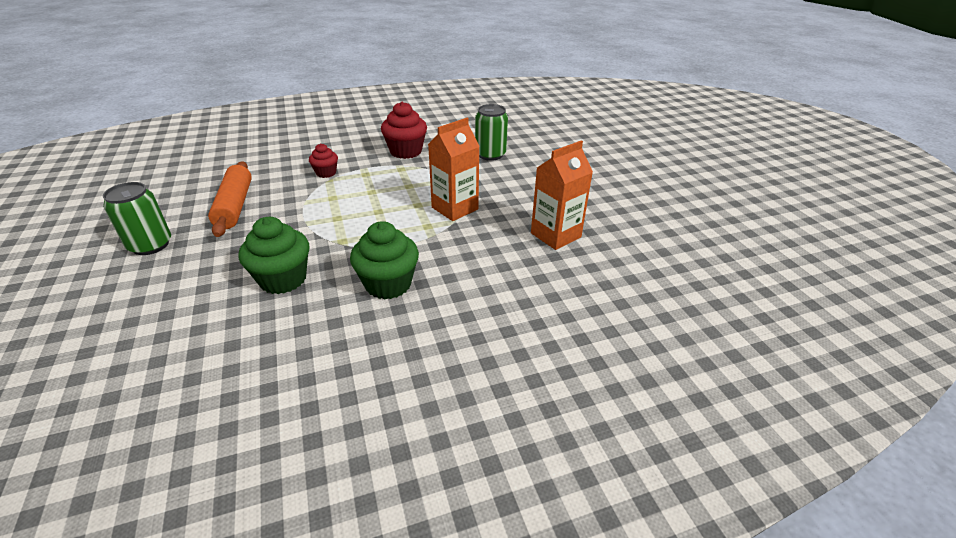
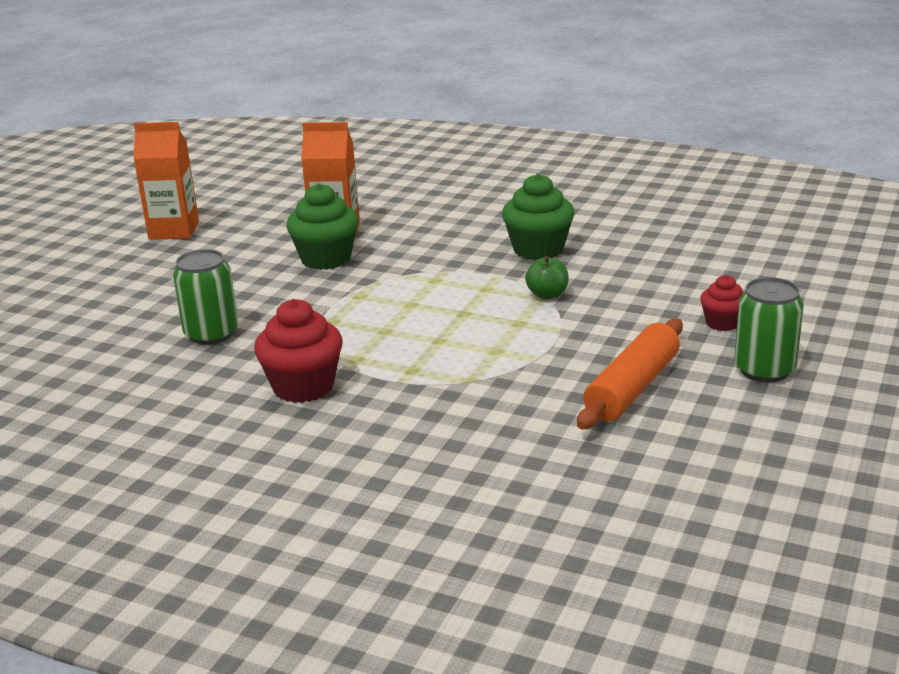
camera: 135 degrees left, 10 degrees down
green cupcake [239,217,309,294] -> green cupcake moved to [286,183,359,270]
red cupcake [309,143,338,178] -> red cupcake moved to [700,275,744,331]
orange carton [428,118,480,221] -> orange carton moved to [133,122,199,240]
none -> green apple [525,256,569,300]

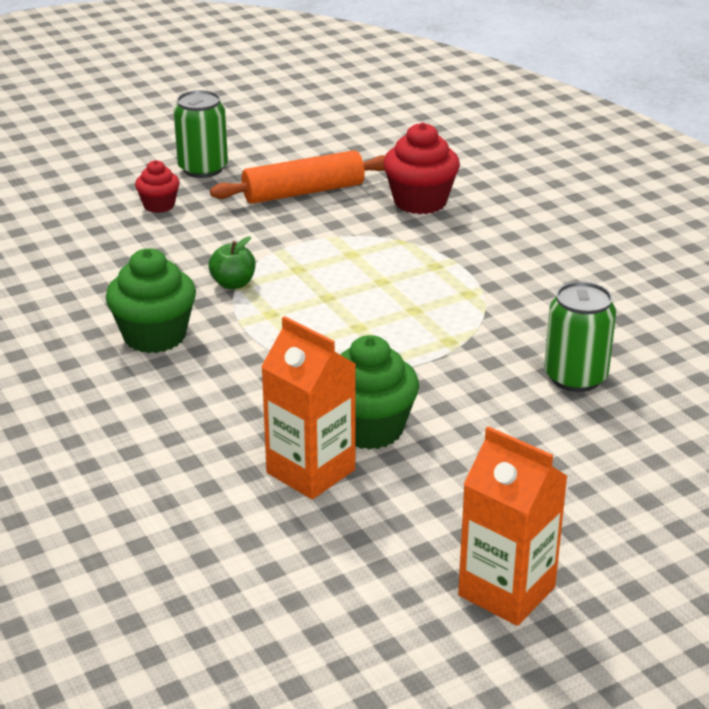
camera: 145 degrees left, 5 degrees up
red cupcake [254,299,343,403] -> red cupcake moved to [383,122,460,214]

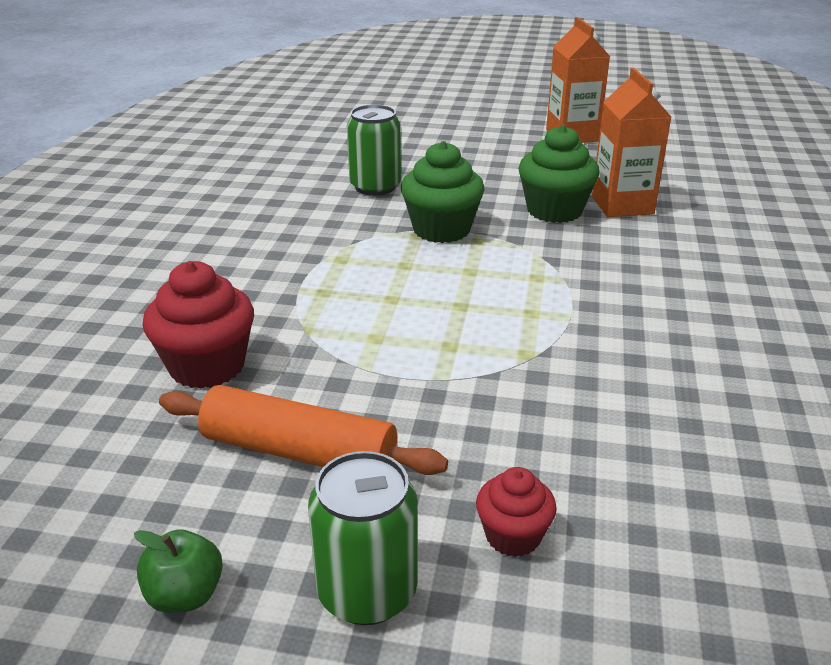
camera: 140 degrees left, 0 degrees up
green cupcake [106,248,196,353] -> green cupcake moved to [401,141,485,243]
green apple [209,236,255,289] -> green apple moved to [134,530,223,613]

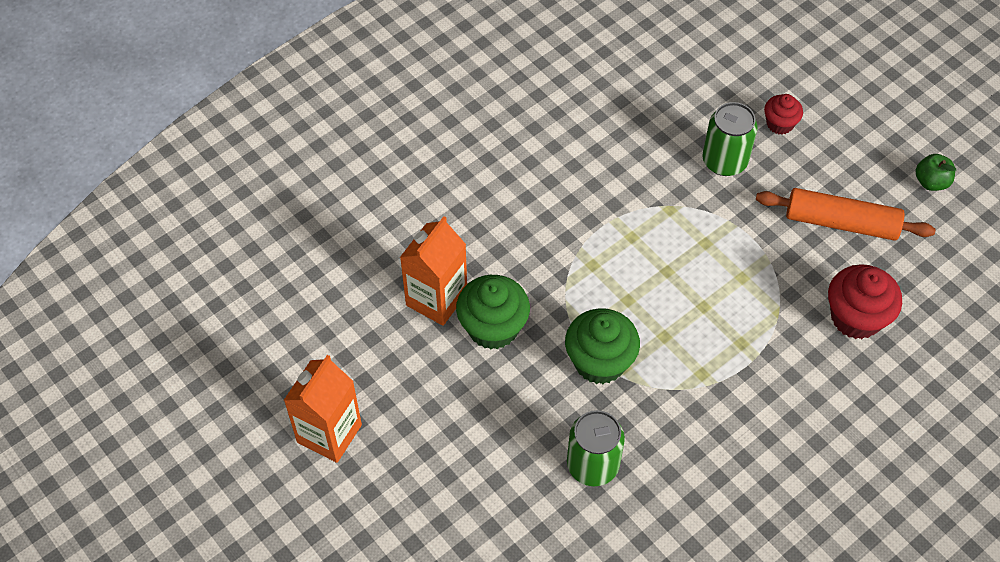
camera: 140 degrees left, 25 degrees up
orange rolling pin [159,385,448,475] -> orange rolling pin turned 45 degrees counterclockwise [756,188,936,241]
green can [308,451,418,625] -> green can moved to [702,102,758,176]

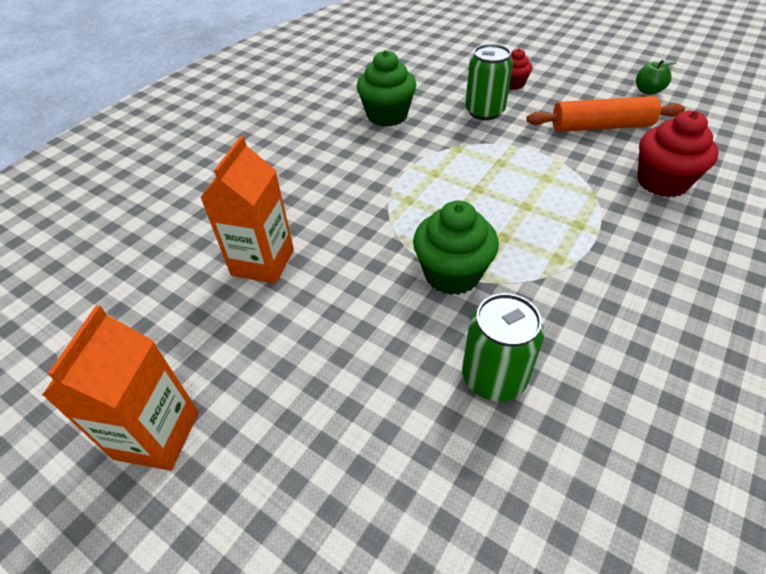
camera: 15 degrees left, 10 degrees down
green cupcake [456,275,530,350] -> green cupcake moved to [357,50,417,127]

